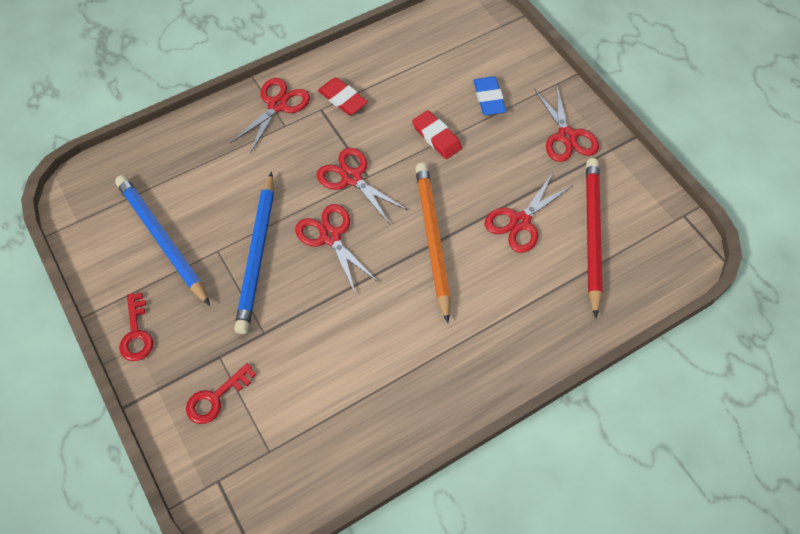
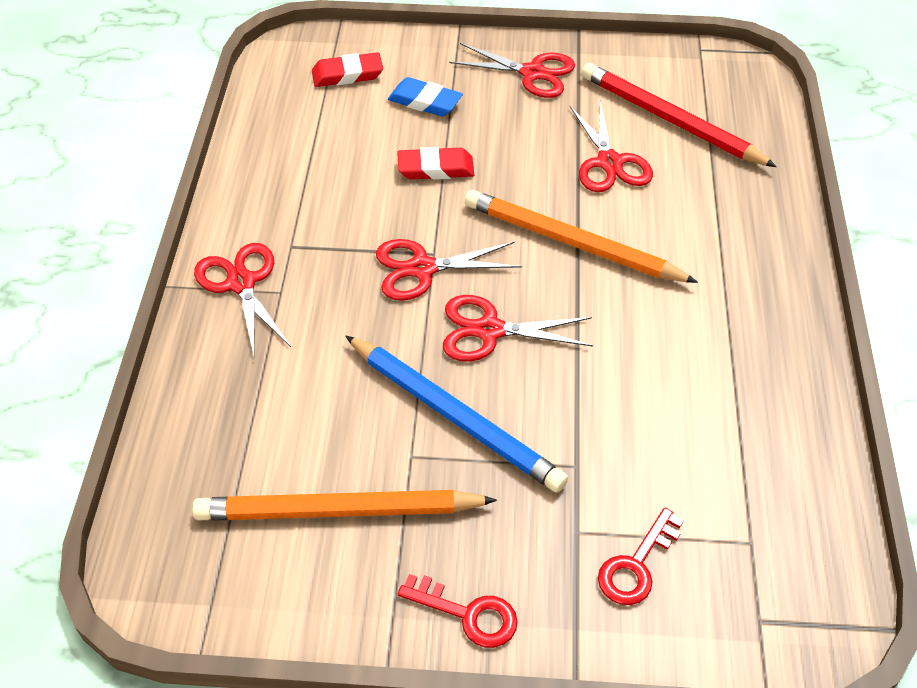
camera: 55 degrees left, 10 degrees down
blue pencil [115,175,210,306] -> orange pencil [192,490,497,521]
red key [186,363,256,424] -> red key turned 45 degrees clockwise [598,508,684,605]
red eraser [318,77,368,115] -> red eraser moved to [312,52,383,87]

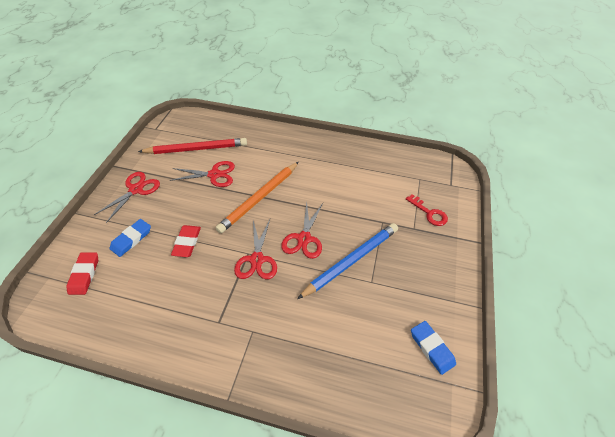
camera: 80 degrees left, 0 degrees up
orange pencil [192,490,497,521] -> none
red scissors [194,243,291,355] -> none
red key [398,574,518,648] -> none
red pencil [581,63,777,167] -> red pencil turned 150 degrees counterclockwise [138,138,247,154]
none -> blue eraser [411,321,456,375]

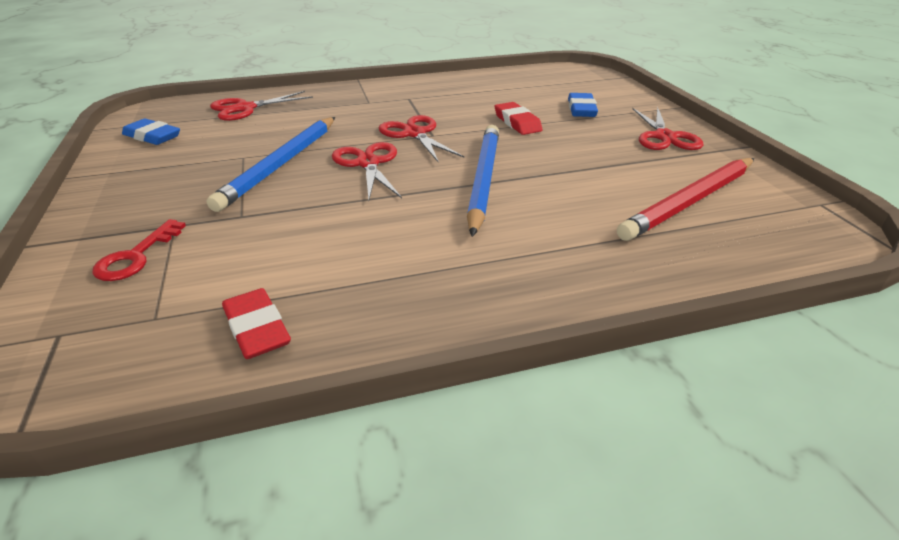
camera: 150 degrees right, 15 degrees down
red eraser [66,252,98,295] -> red eraser moved to [222,288,291,359]
red scissors [169,161,235,187] -> red scissors moved to [210,91,313,121]
orange pencil [215,162,299,234] -> blue pencil [467,125,499,237]
red key [406,194,448,226] -> red key turned 90 degrees counterclockwise [92,219,186,281]

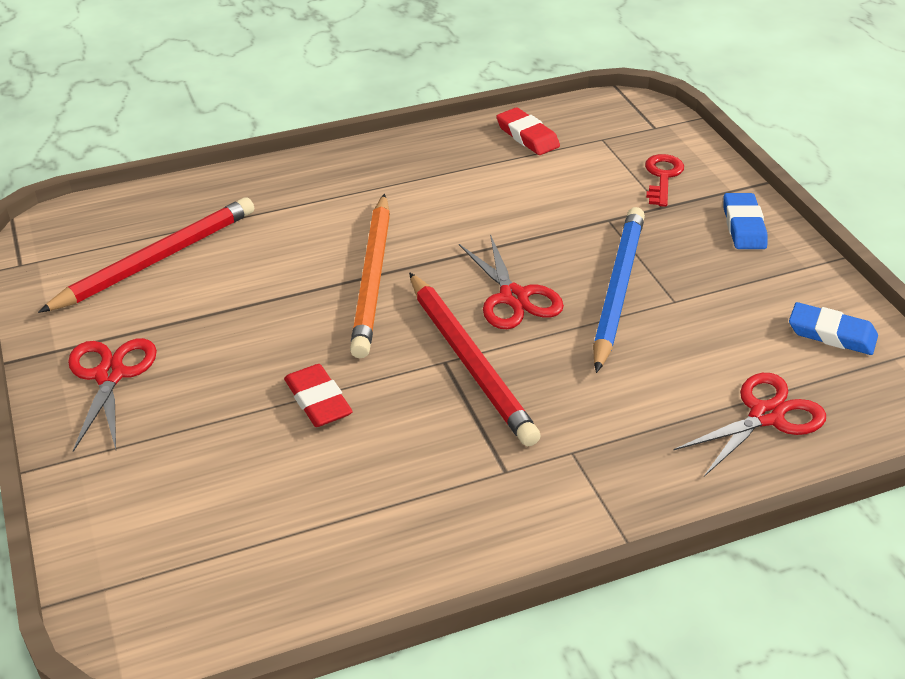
camera: 175 degrees right, 5 degrees up
red scissors [379,115,464,163] -> red pencil [409,272,541,446]
blue pencil [467,125,499,237] -> orange pencil [350,194,390,358]
blue eraser [568,93,598,117] -> blue eraser moved to [723,193,768,249]

